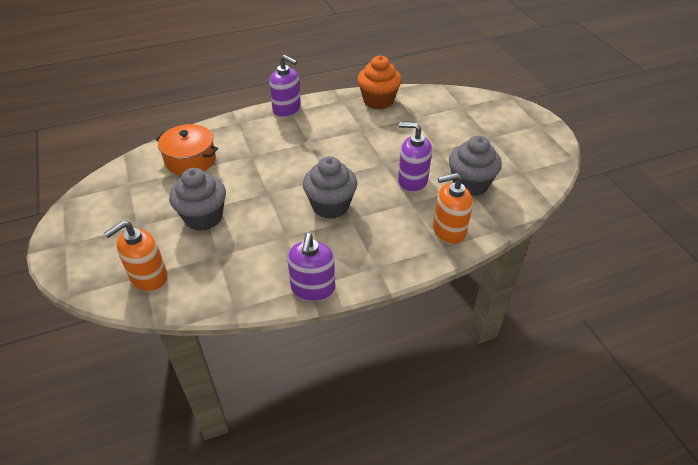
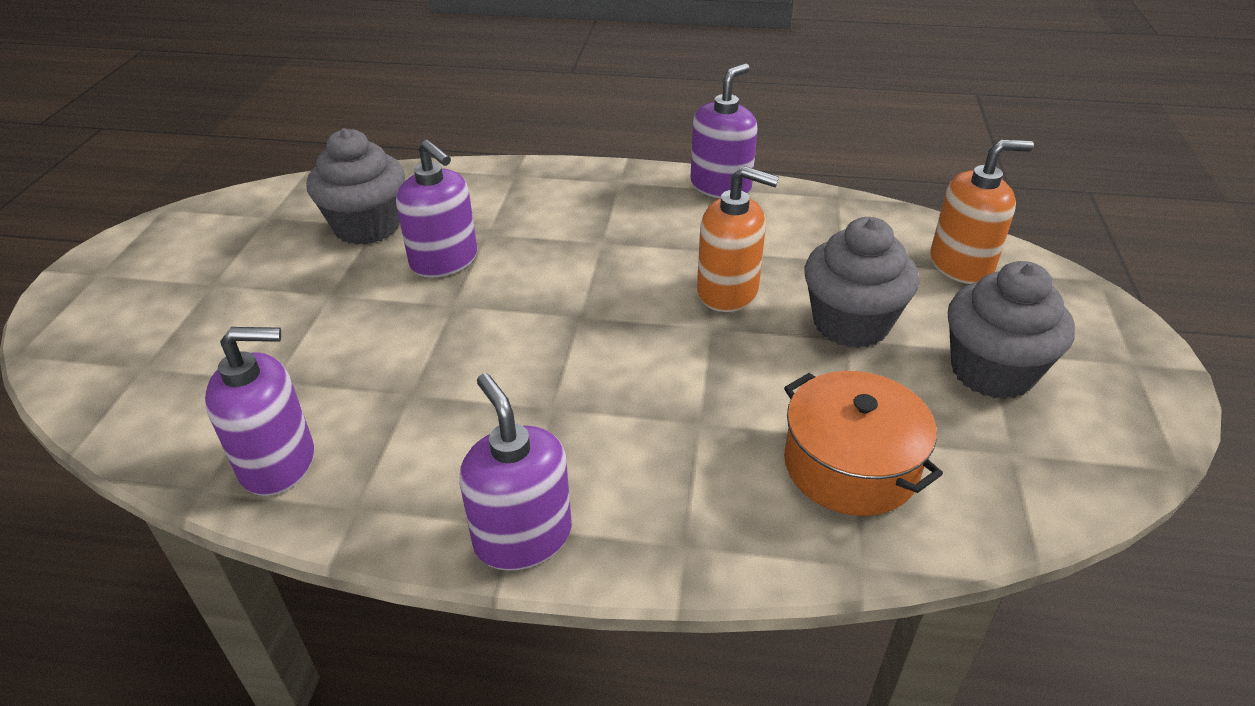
camera: 150 degrees left, 5 degrees down
grey cupcake [303,156,357,219] -> grey cupcake moved to [948,261,1075,399]
orange cupcake [357,55,402,109] -> purple soap dispenser [205,327,314,496]
orange soap dispenser [433,173,473,244] -> orange soap dispenser moved to [697,166,779,312]

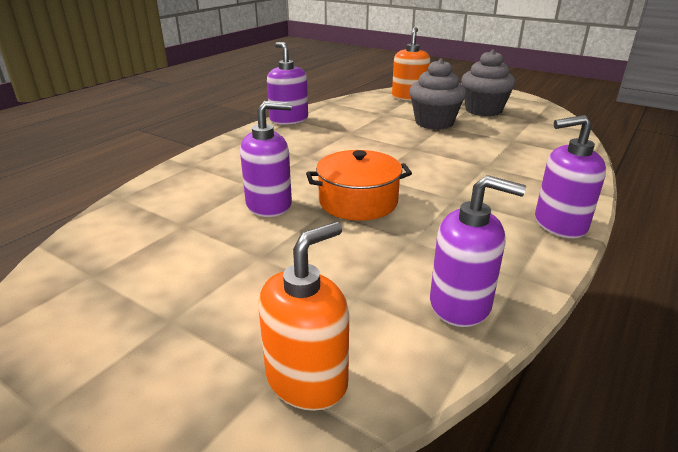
camera: 65 degrees left, 10 degrees down
purple soap dispenser [205,327,314,496] -> purple soap dispenser turned 90 degrees clockwise [430,175,526,327]
grey cupcake [307,128,405,245] -> none
orange soap dispenser [697,166,779,312] -> orange soap dispenser moved to [258,222,349,411]
orange pot [784,371,943,516] -> orange pot moved to [306,150,412,221]

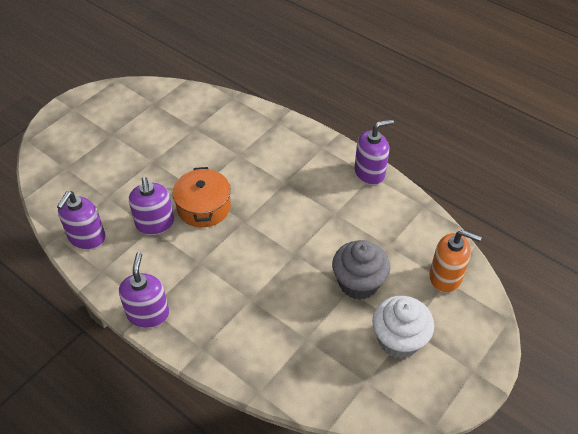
camera: 95 degrees right, 20 degrees up
purple soap dispenser [240,101,292,217] -> purple soap dispenser moved to [129,177,174,235]
orange soap dispenser [258,222,349,411] -> none
grey cupcake [461,50,516,116] -> white cupcake [372,296,434,358]

